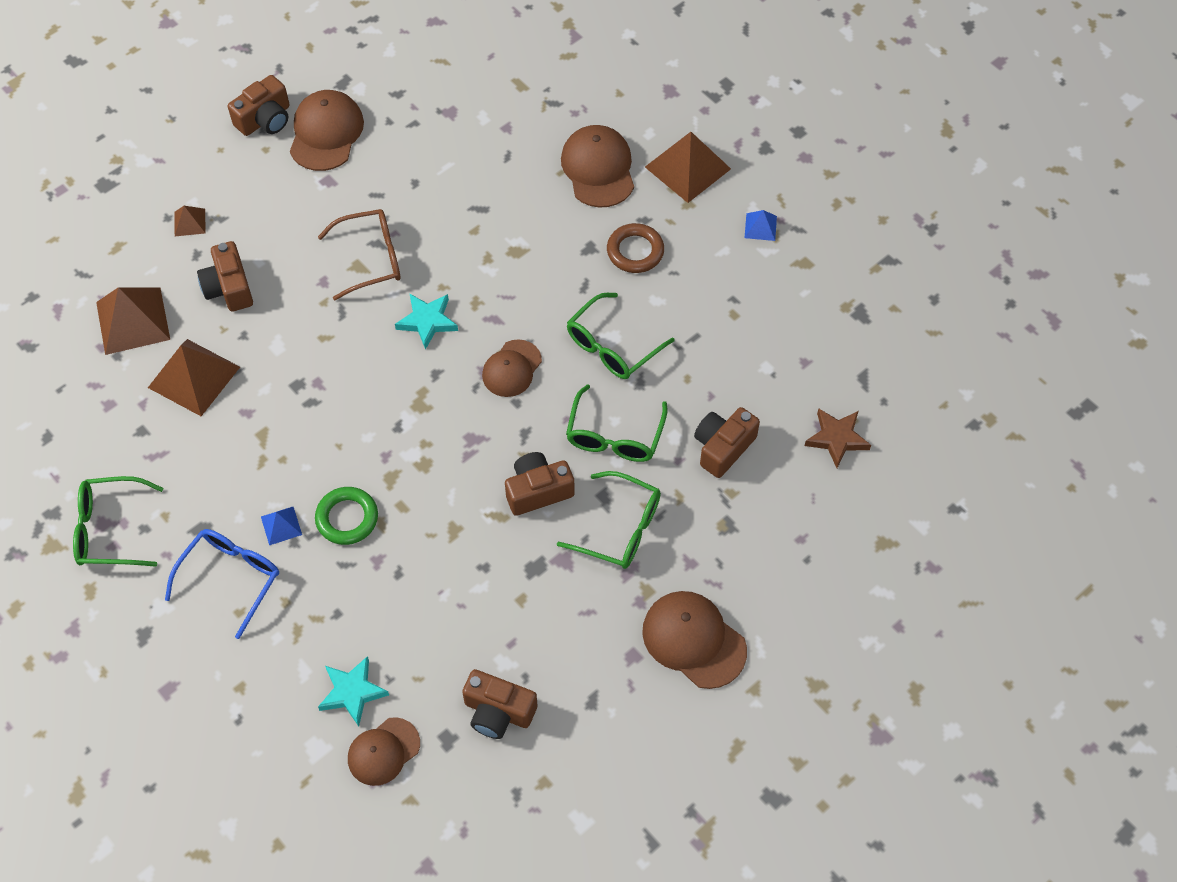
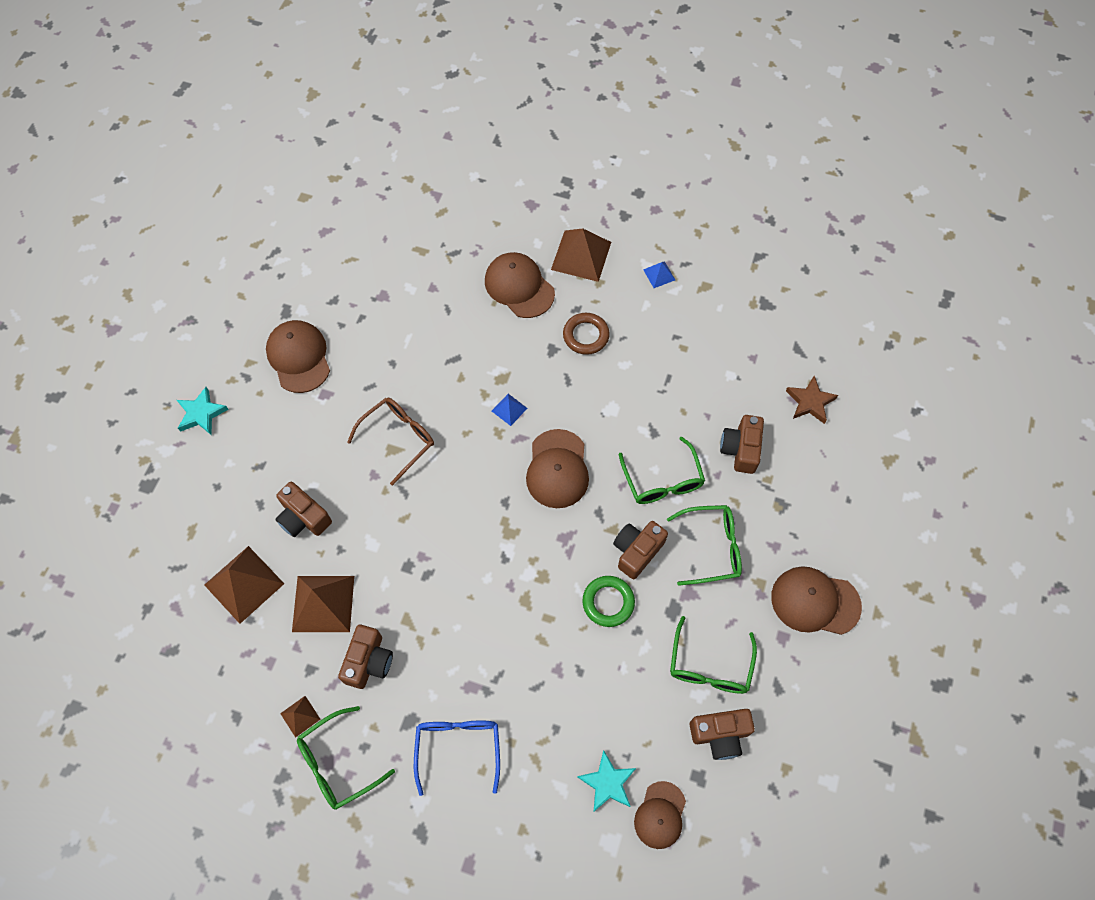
camera: 30 degrees left, 5 degrees up
brown pyramid [174,206,206,236] -> brown pyramid moved to [280,696,321,738]
brown camera [228,75,290,136] -> brown camera moved to [338,625,393,689]
blue pyramid [261,507,302,545] -> blue pyramid moved to [492,394,527,426]
green ring [315,487,378,545] -> green ring moved to [582,576,635,627]
turquoise star [395,293,458,350] -> turquoise star moved to [177,387,229,435]
brown cap [482,339,542,397] -> brown cap [526,429,589,508], size x1.50
green glasses [567,293,675,379] -> green glasses moved to [670,616,757,694]

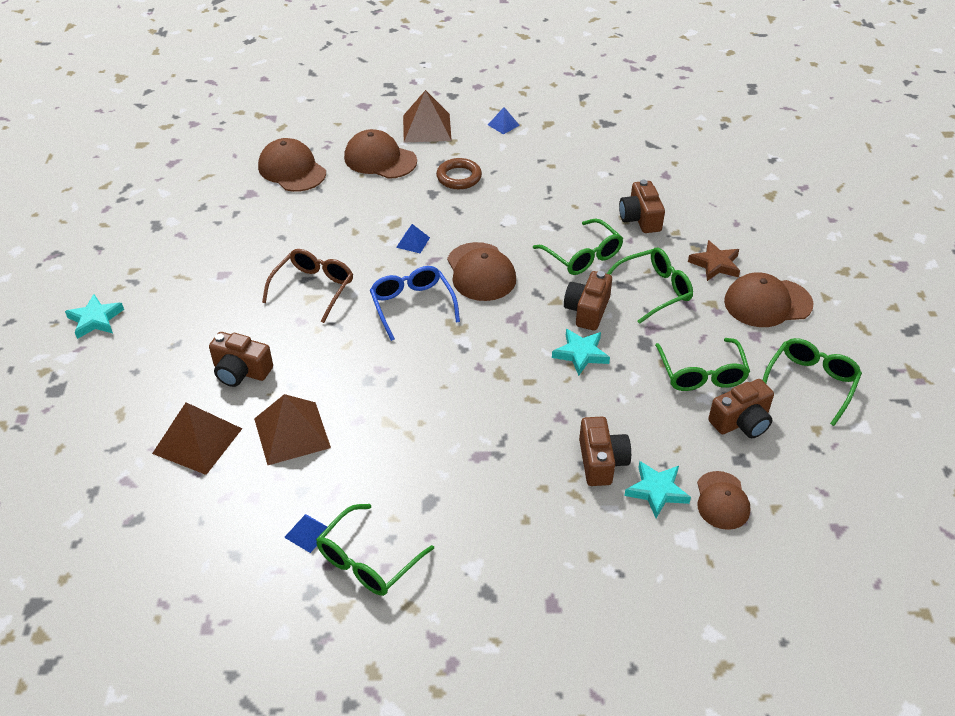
camera: 20 degrees left, 20 degrees down
brown cap [266,320,330,393] -> brown cap moved to [258,138,326,192]
brown pyramid [280,696,321,738] -> blue pyramid [284,514,327,553]
brown camera [338,625,393,689] -> brown camera moved to [579,417,631,486]
blue glasses [414,721,500,796] -> blue glasses moved to [370,266,460,341]
green ring [582,576,635,627] -> turquoise star [552,329,610,376]
brown star [786,376,838,424] -> brown star moved to [688,240,740,281]
none -> green glasses [763,338,862,426]

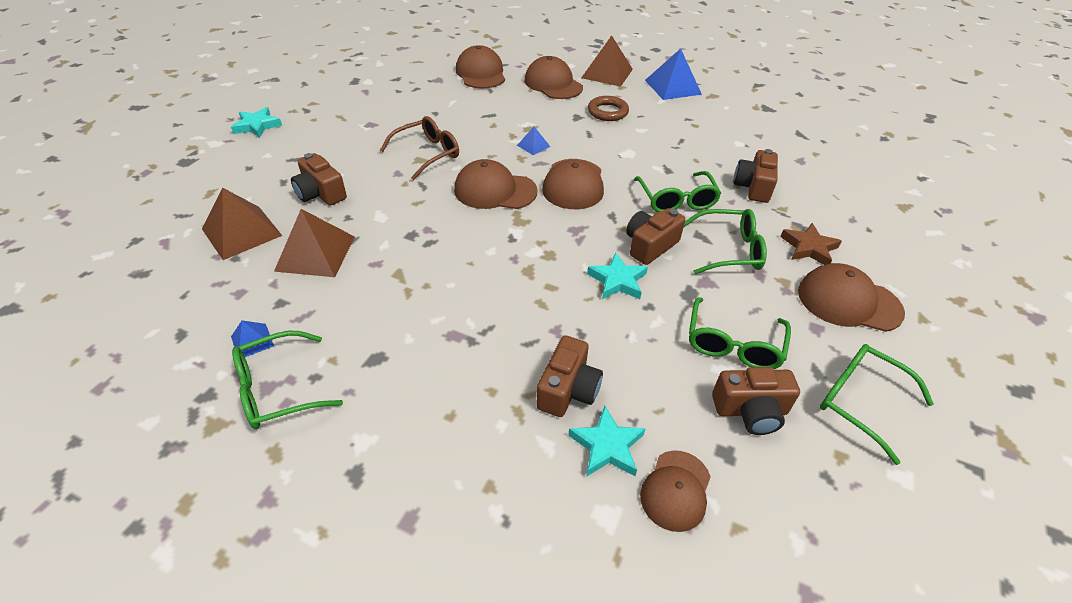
camera: 25 degrees right, 0 degrees up
blue glasses [370,266,460,341] -> brown cap [454,159,537,209]
blue pyramid [488,107,520,134] -> blue pyramid [645,49,702,100], size x2.05
green glasses [763,338,862,426] -> green glasses turned 105 degrees counterclockwise [820,344,934,465]

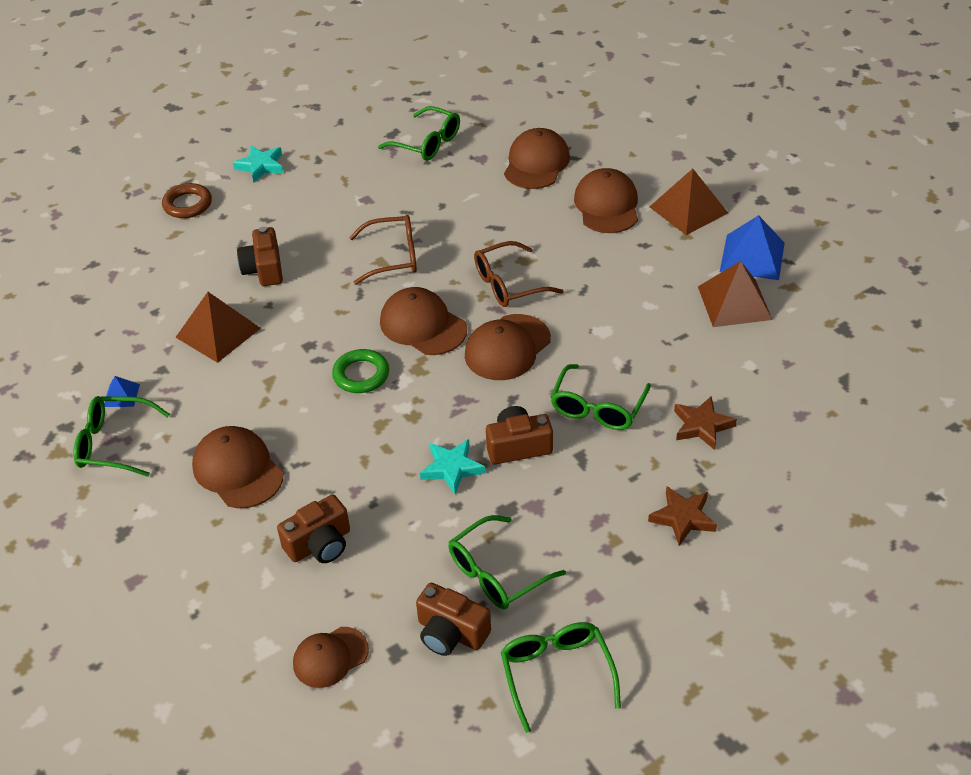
camera: 35 degrees right, 0 degrees up
brown pyramid [202,187,282,260] -> brown pyramid moved to [698,261,772,327]
blue pyramid [517,127,550,155] -> brown glasses [474,241,563,307]
turquoise star [568,406,646,477] -> none
brown ring [588,96,629,121] -> brown ring moved to [162,183,212,218]
green glasses [684,209,767,274] -> green glasses moved to [378,106,460,161]
brown camera [733,149,778,203] -> brown star [674,396,737,450]
brown cap [798,263,905,332] -> brown cap moved to [192,426,283,508]
none -> green ring [332,349,389,393]

